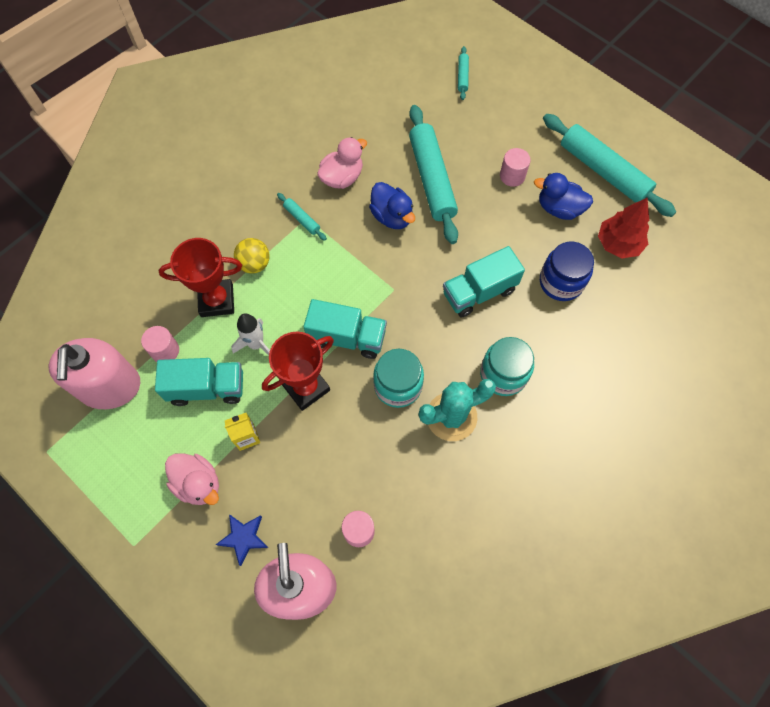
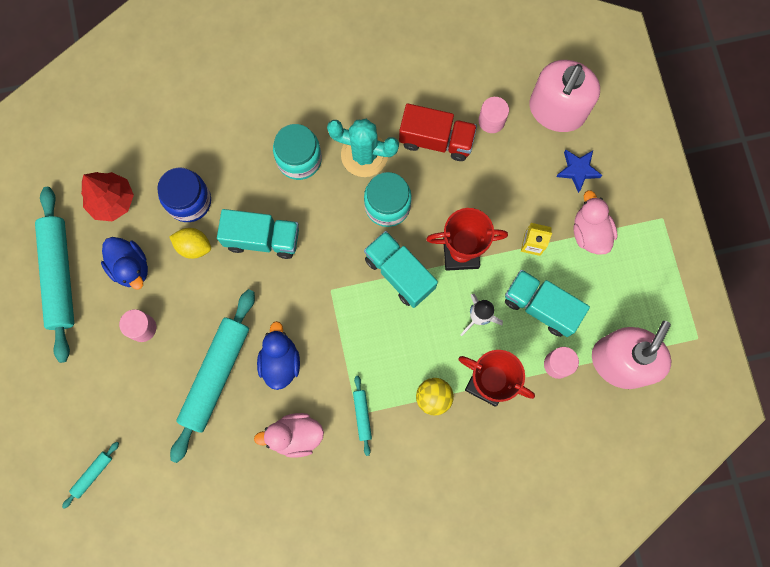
camera: 145 degrees left, 10 degrees up
none -> yellow lemon [169,228,211,259]
none -> red truck [399,103,477,161]

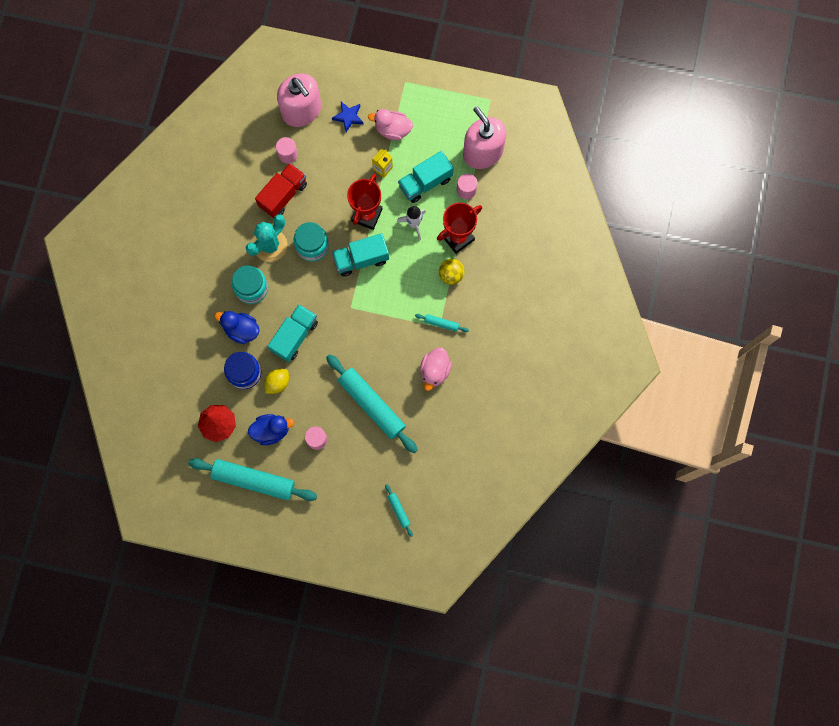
camera: 65 degrees left, 0 degrees up
blue duck [257,321,300,390] -> blue duck moved to [215,311,260,344]

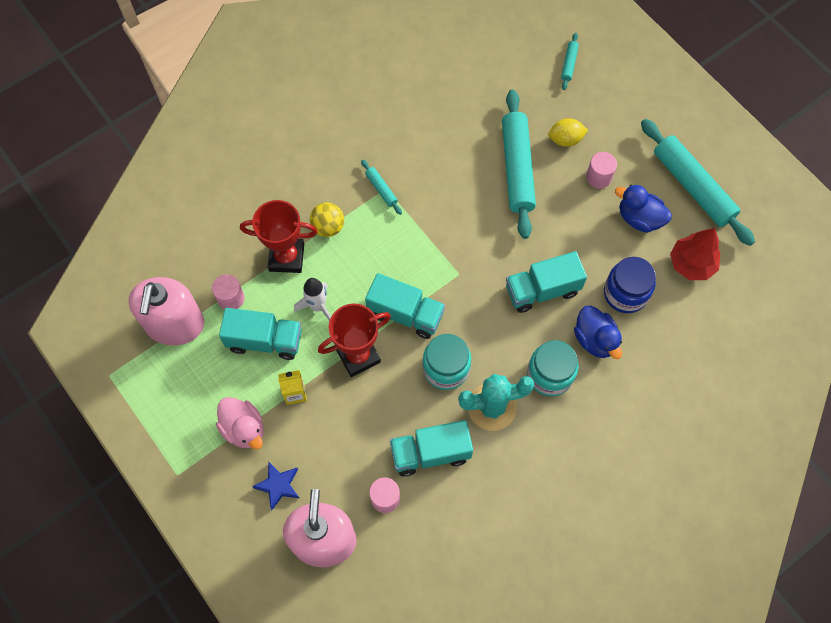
camera: 140 degrees left, 10 degrees down
red truck [255,163,307,218] -> turquoise truck [390,420,473,477]
yellow lemon [264,369,289,394] -> yellow lemon moved to [548,118,588,147]
pink duck [420,347,452,391] -> none

